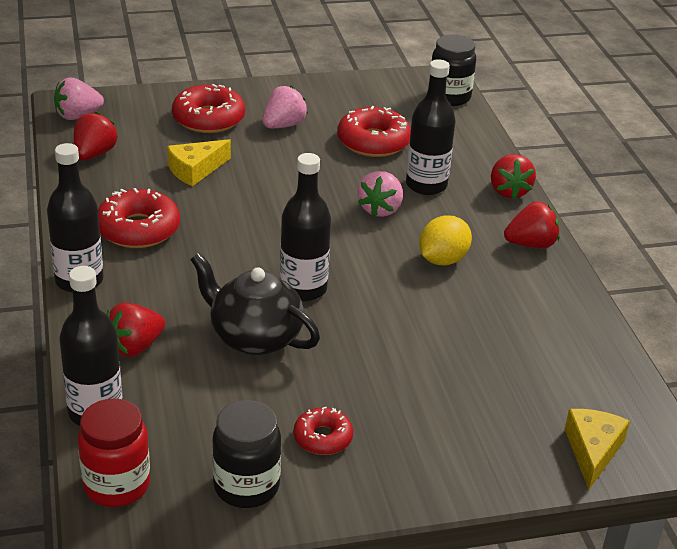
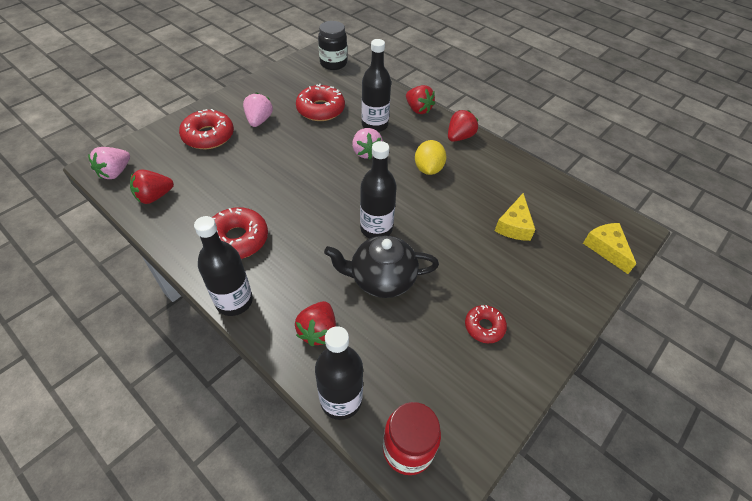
camera: 35 degrees left, 15 degrees up
red strawberry [74,112,118,160] -> red strawberry turned 105 degrees counterclockwise [130,169,174,204]
yellow cheese [167,139,231,186] -> yellow cheese moved to [495,193,536,241]
black jar [212,400,281,508] -> none

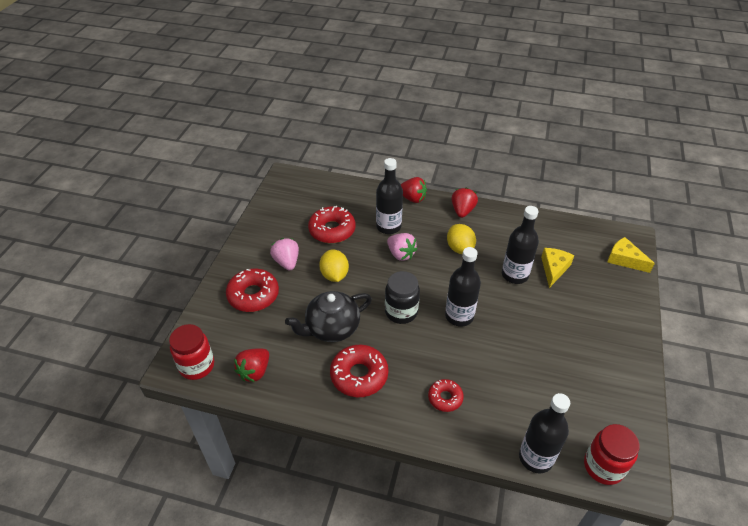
camera: 25 degrees left, 5 degrees down
pink strawberry [88,147,130,179] -> red jar [169,324,214,380]
black bottle [194,216,253,316] -> black bottle moved to [502,206,539,284]
red strawberry [295,301,336,346] -> none
black jar [318,21,347,70] -> black jar moved to [385,271,420,324]
black teapot [324,235,439,298] -> black teapot moved to [285,291,372,342]
red donut [465,305,507,343] -> red donut moved to [428,379,464,412]
yellow cheese [495,193,536,241] -> yellow cheese turned 150 degrees counterclockwise [541,248,574,288]
none -> yellow lemon [319,249,349,282]

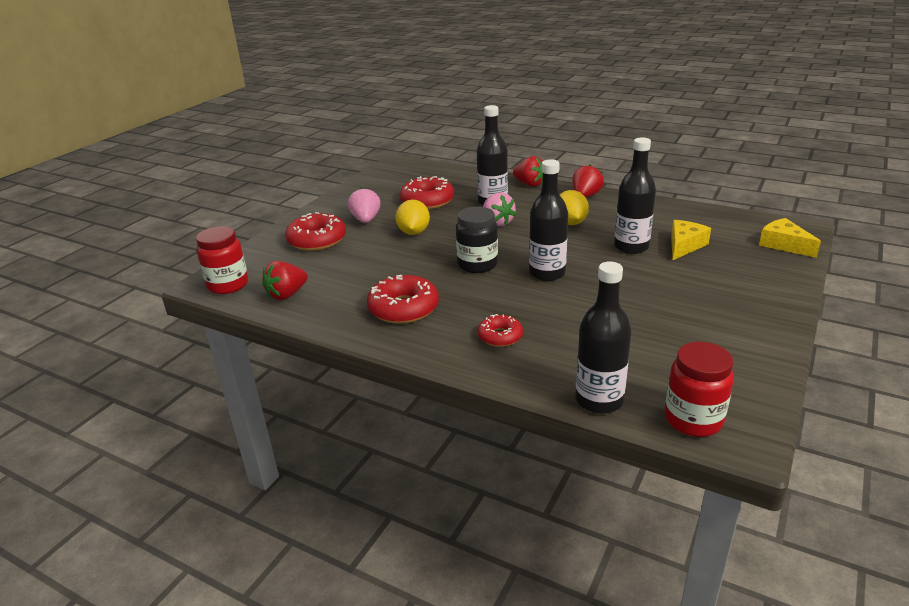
camera: 15 degrees right, 15 degrees down
black teapot [285,291,372,342] -> none

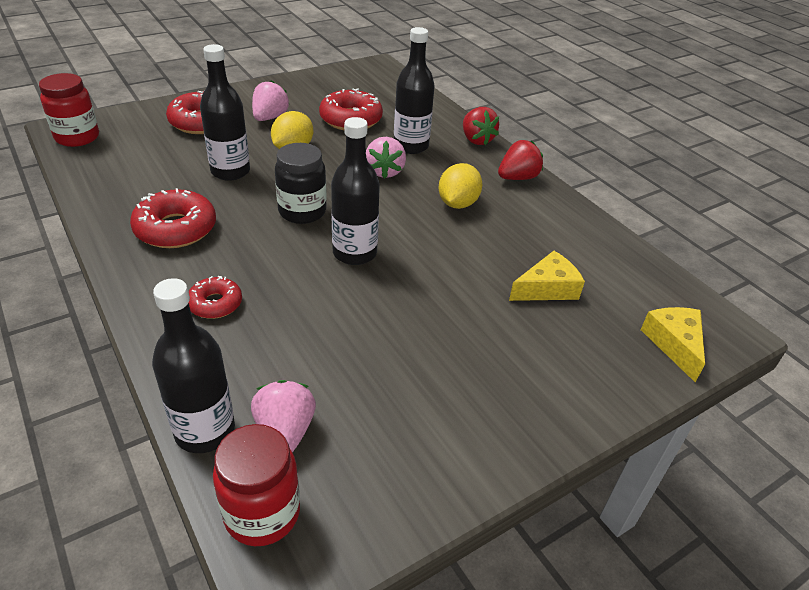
camera: 25 degrees right, 10 degrees up
red strawberry [262,261,308,300] -> none
black bottle [614,137,656,254] -> black bottle moved to [200,44,250,181]
none -> pink strawberry [251,380,316,452]

